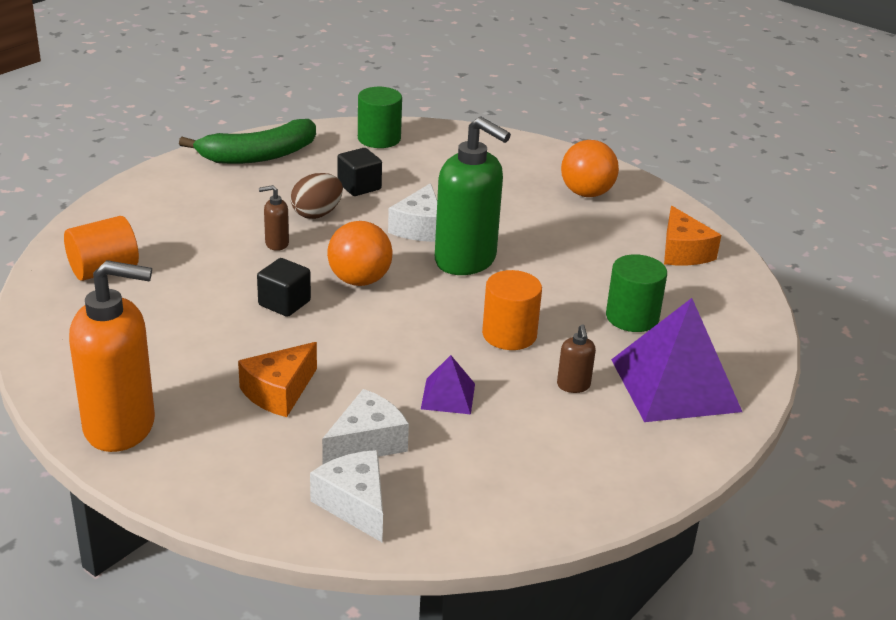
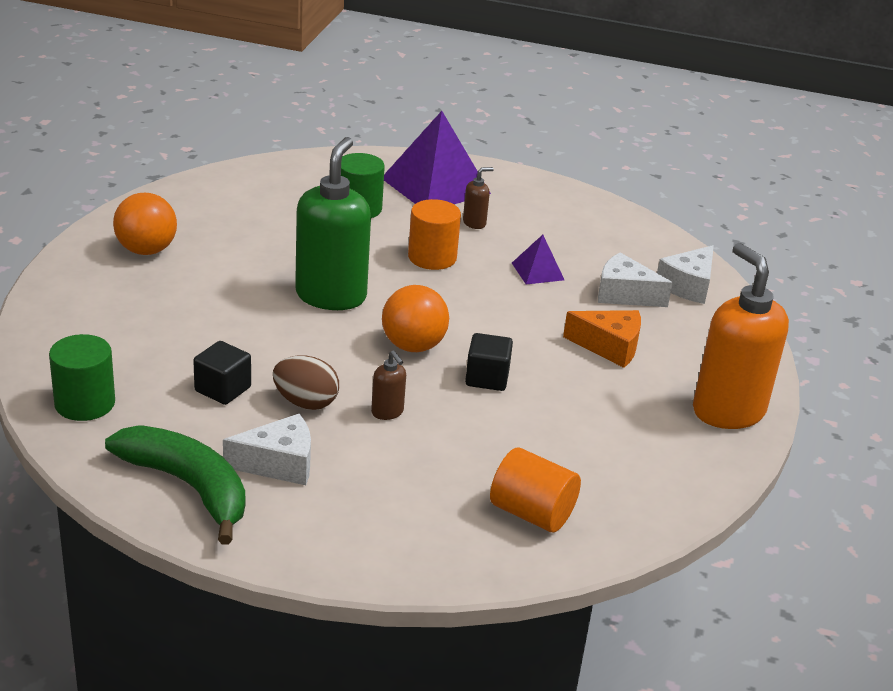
camera: 115 degrees left, 0 degrees up
white cheese [388,183,437,242] -> white cheese moved to [223,414,311,485]
orange cheese [664,206,721,265] -> none

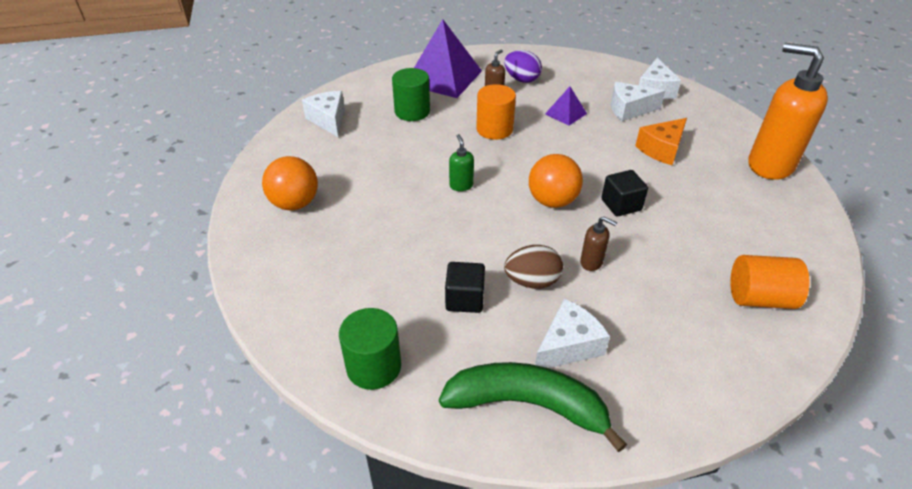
camera: 25 degrees left, 10 degrees up
green soap dispenser [295,137,371,310] -> green soap dispenser [449,134,474,191], size x0.42
orange cheese [563,310,641,368] -> orange cheese turned 150 degrees clockwise [635,118,687,165]
none -> white cheese [302,91,345,137]
none -> purple egg [504,50,542,83]

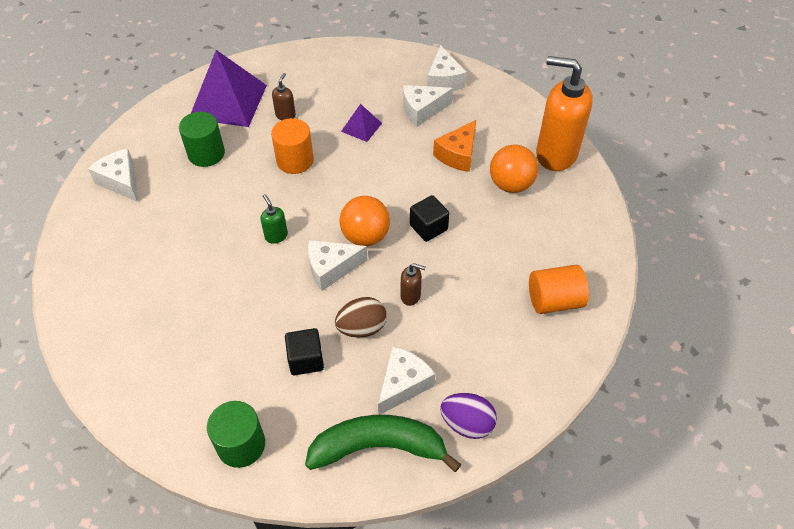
camera: 15 degrees left, 10 degrees up
orange ball [262,156,318,210] -> orange ball moved to [490,145,538,193]
purple egg [504,50,542,83] -> purple egg moved to [440,393,497,439]
none -> white cheese [308,240,367,291]

